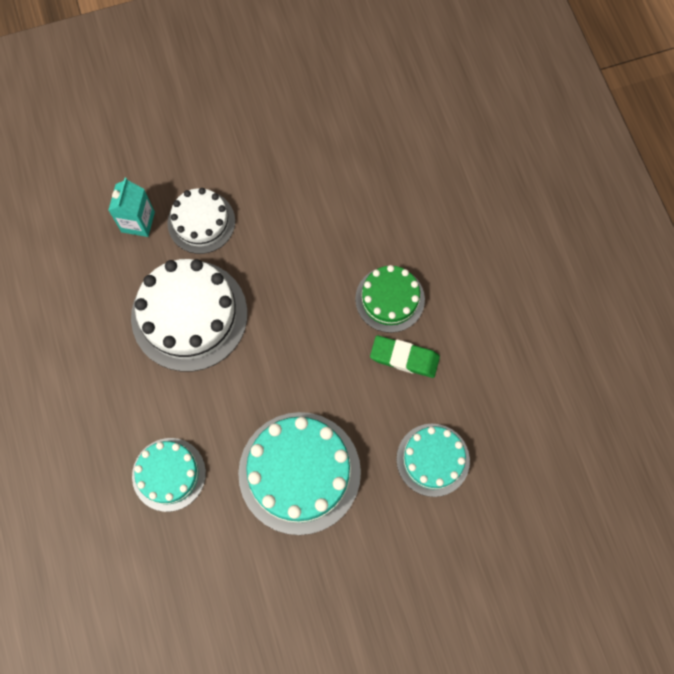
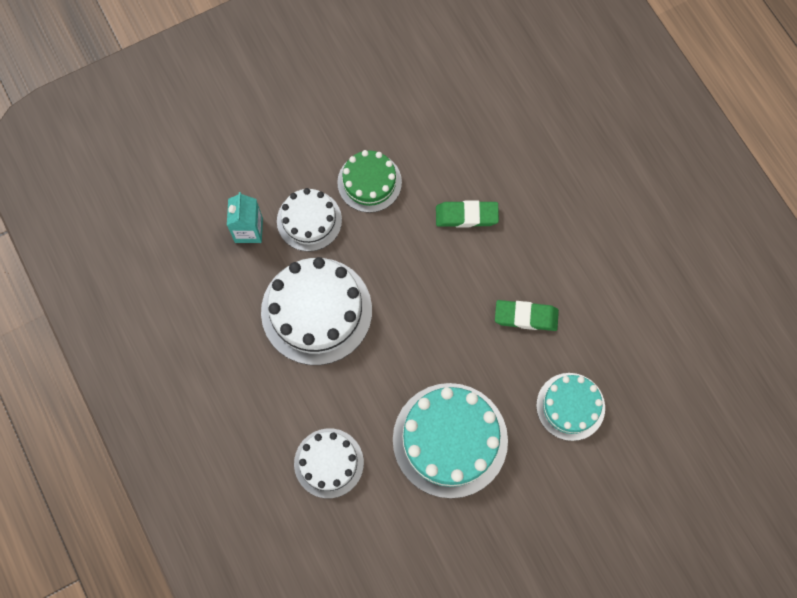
camera: 10 degrees left, 0 degrees up
turquoise cake [132,438,206,512] -> white cake [294,428,364,498]
green cake [355,265,425,333] -> green cake moved to [337,150,402,213]
none -> green eraser [436,201,499,227]

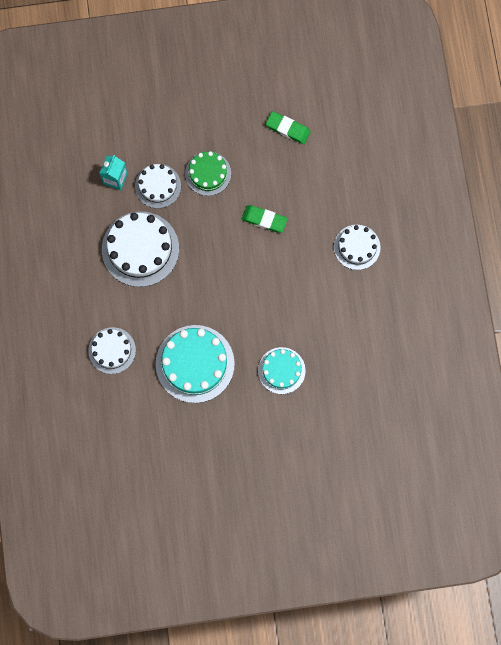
camera: 20 degrees right, 5 degrees up
green eraser [495,300,559,331] -> green eraser moved to [266,111,311,144]
none -> white cake [334,225,381,270]

